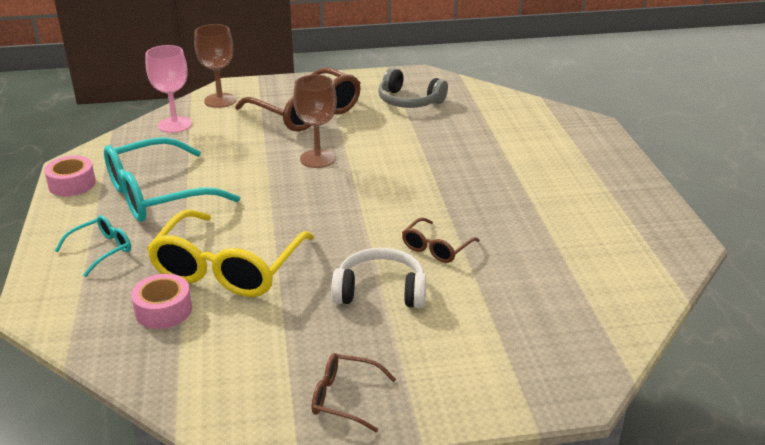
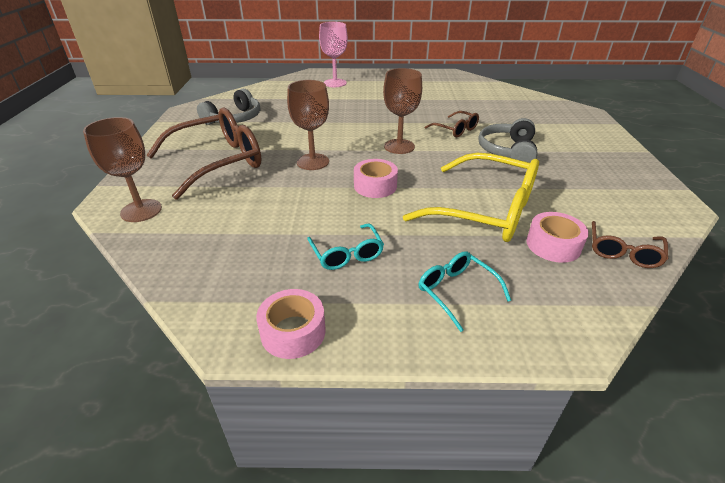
camera: 80 degrees left, 5 degrees up
turquoise glasses [104,137,240,222] -> turquoise glasses [307,224,384,270], size x0.48
pink goblet [146,45,192,133] -> pink goblet moved to [319,22,348,87]
brown glasses [311,353,396,432] -> brown glasses moved to [592,221,668,268]
white headphones [331,248,426,308] -> grey headphones [478,118,538,163]
none -> pink tape [354,159,398,198]
none -> brown goblet [383,68,422,154]

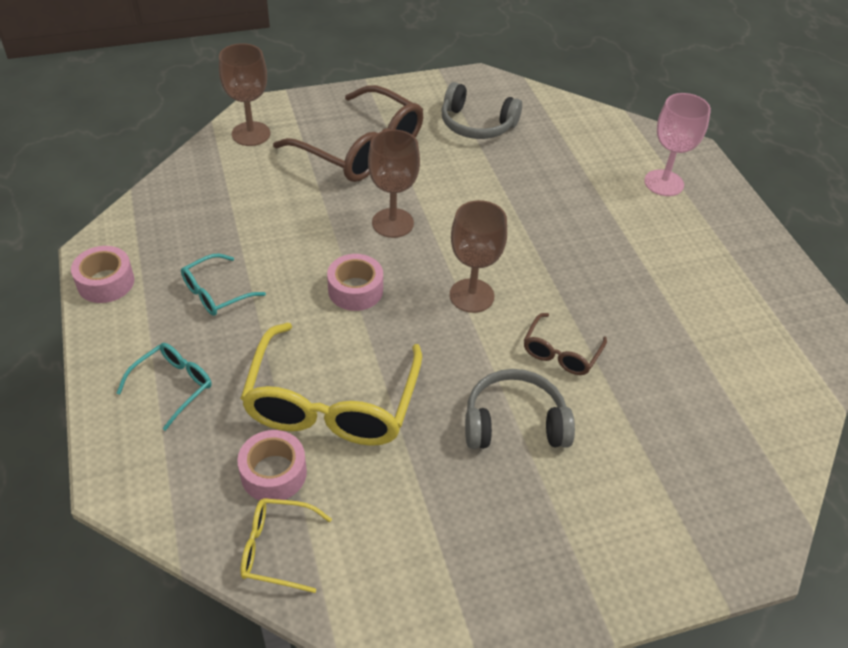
camera: 70 degrees right, 10 degrees up
brown glasses [592,221,668,268] -> yellow glasses [240,498,332,593]

